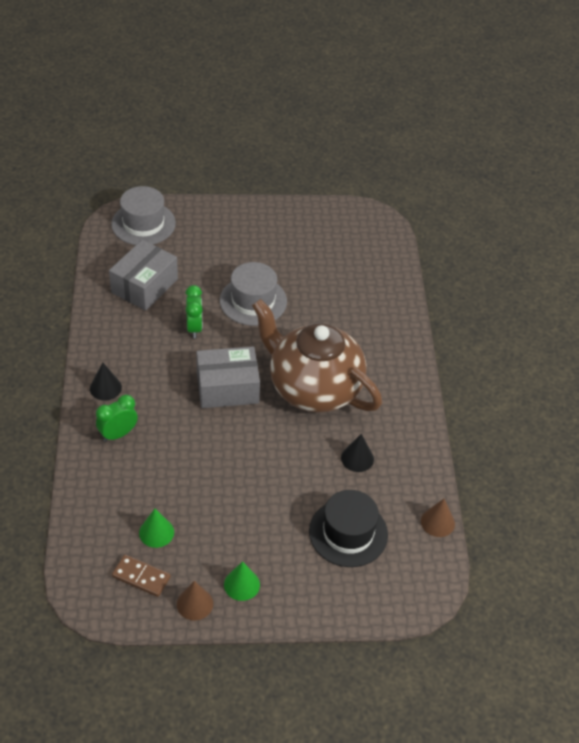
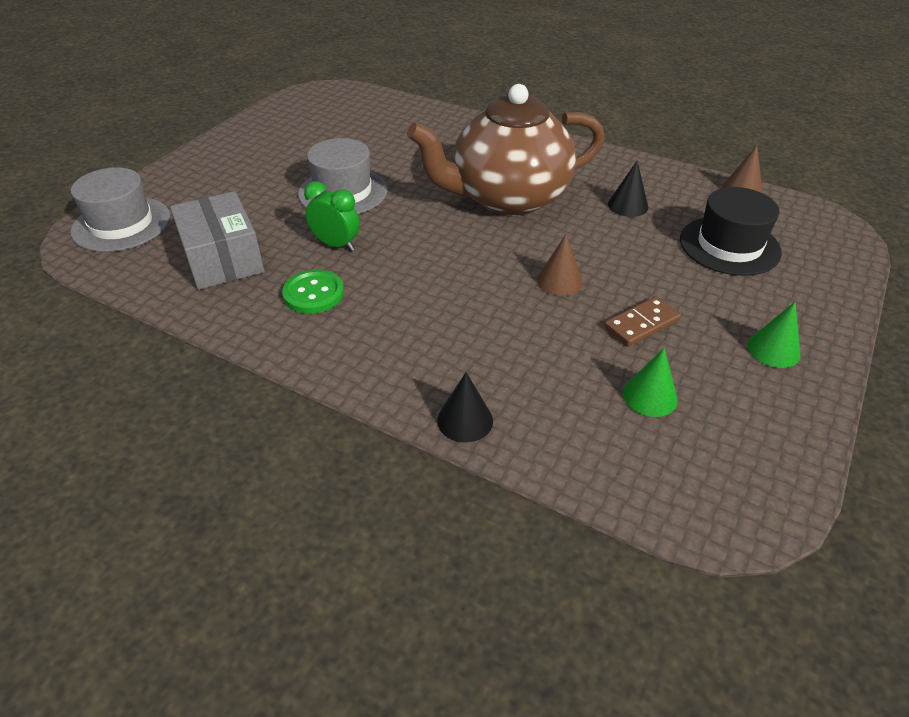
camera: 55 degrees left, 5 degrees down
black cone [90,362,122,400] -> black cone moved to [437,372,493,443]
green clock [96,394,138,442] -> none
brown domino [112,555,171,597] -> brown domino moved to [604,296,681,347]
brown cone [177,581,213,620] -> brown cone moved to [537,234,583,296]
grey box [196,346,260,408] -> none
none -> green button [282,270,344,314]

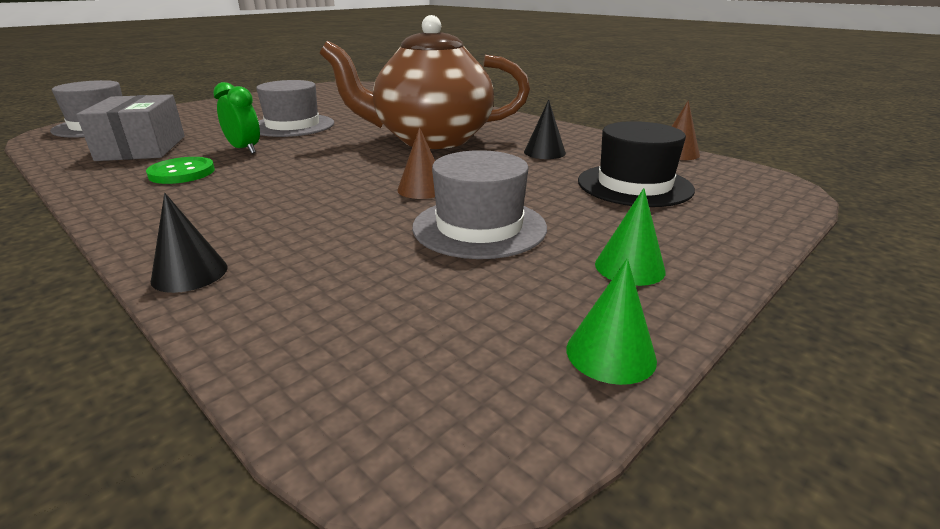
camera: 15 degrees right, 15 degrees down
brown domino [604,296,681,347] -> grey hat [412,150,547,259]
green cone [623,348,678,417] -> green cone moved to [567,258,657,385]

